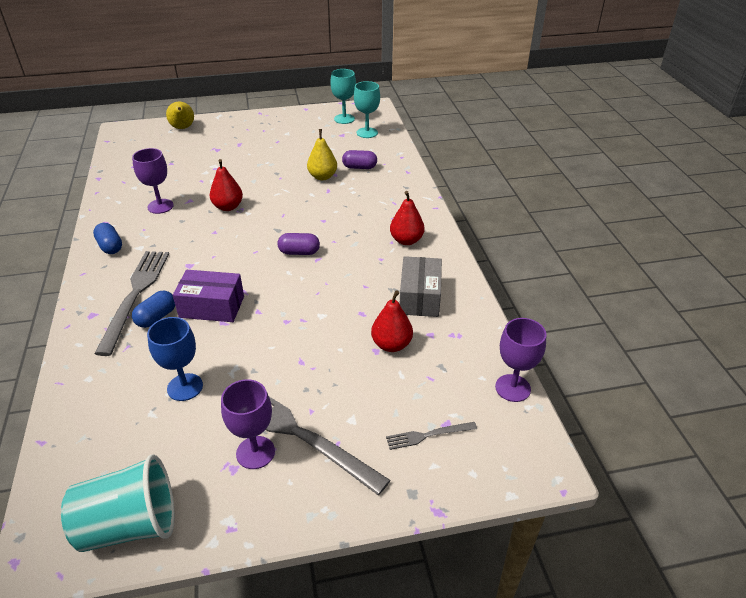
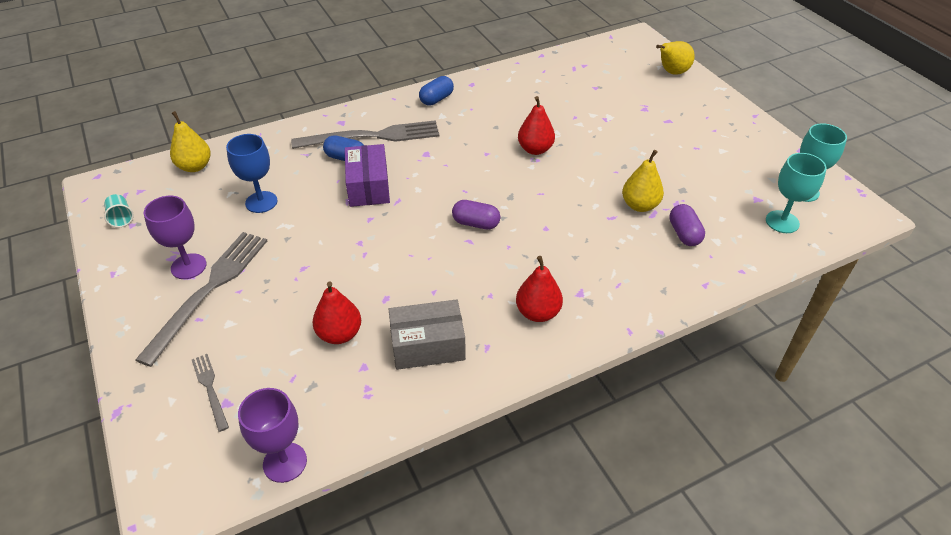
camera: 75 degrees right, 5 degrees up
turquoise cup [61,454,175,552] -> turquoise cup [104,194,134,227], size x0.42
purple goblet [132,148,174,214] -> none
purple capsule [277,233,320,255] -> purple capsule turned 60 degrees counterclockwise [452,200,500,230]
none -> yellow pear [170,111,211,172]

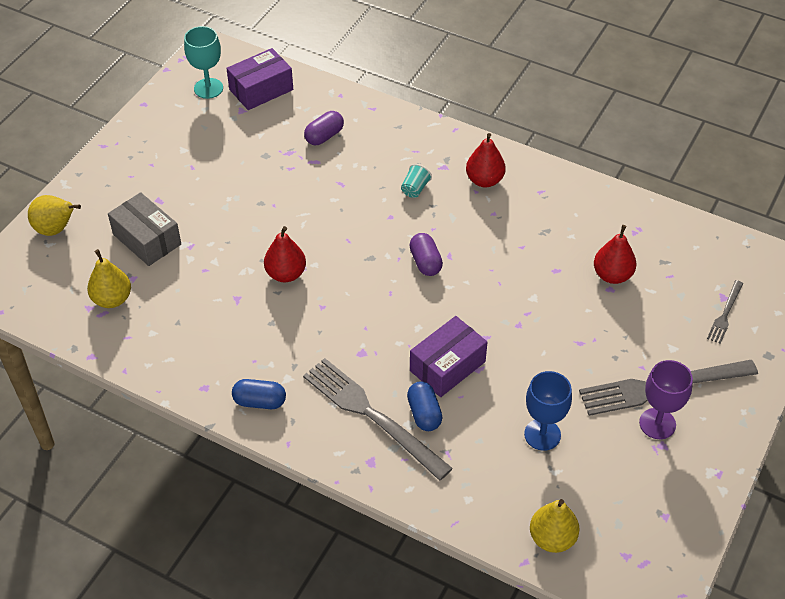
camera: 125 degrees left, 5 degrees up
turquoise cup [104,194,134,227] -> turquoise cup moved to [401,164,432,198]
purple goblet [238,388,307,483] -> none
grey box [389,299,466,370] -> grey box moved to [108,192,181,266]
yellow pear [622,150,664,212] -> yellow pear moved to [87,249,131,308]
turquoise goblet [766,153,827,233] -> purple box [226,48,293,110]

